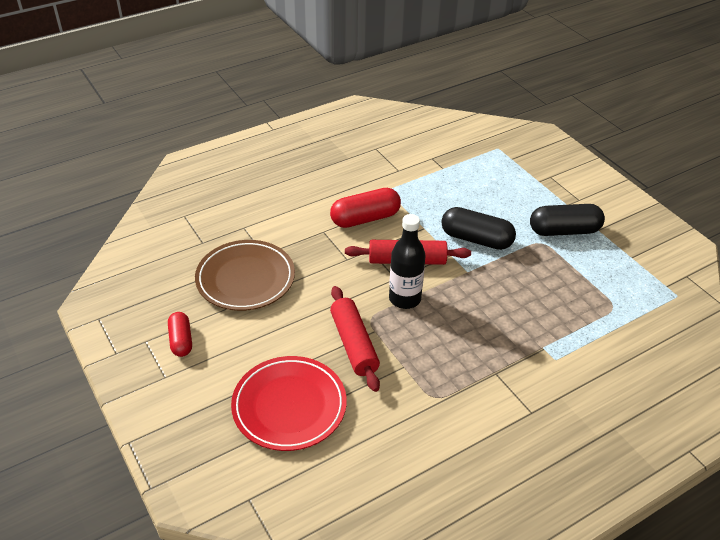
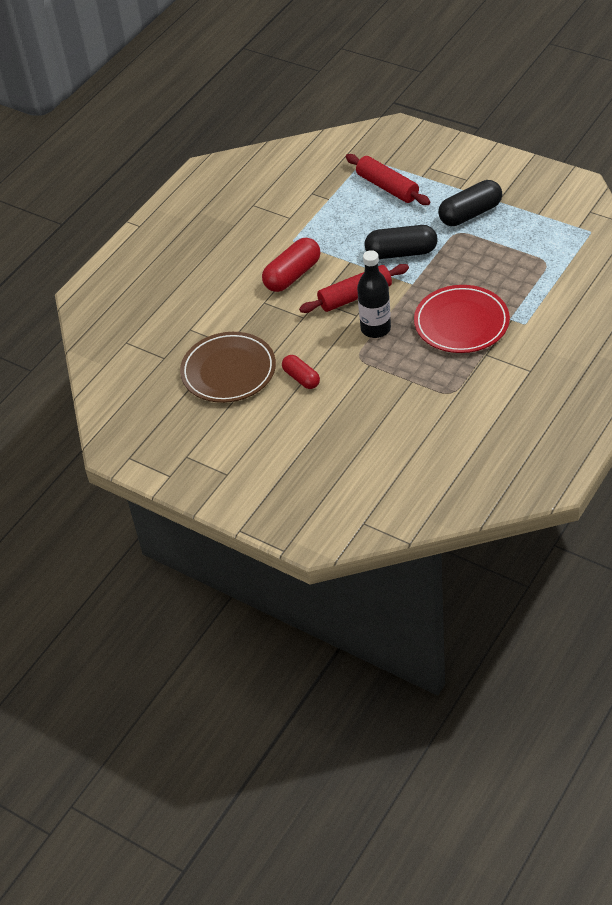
camera: 20 degrees left, 5 degrees up
red capsule [168,312,192,357] -> red capsule moved to [282,355,320,389]
red plate [231,356,347,451] -> red plate moved to [414,285,510,353]
red rolling pin [330,286,380,392] -> red rolling pin moved to [346,154,430,205]

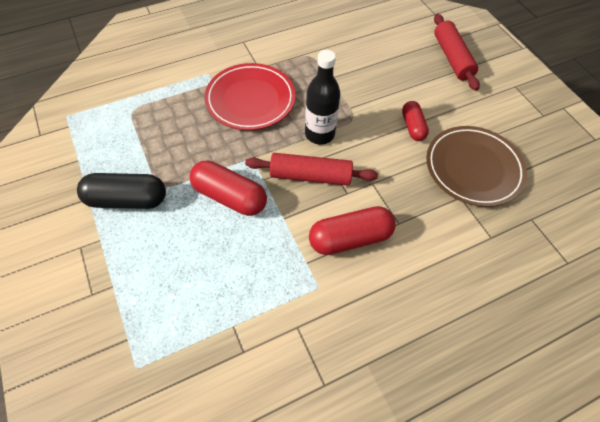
camera: 155 degrees left, 10 degrees up
red rolling pin [346,154,430,205] -> red rolling pin moved to [434,14,480,91]
black capsule [364,225,437,259] -> red capsule [189,160,267,216]

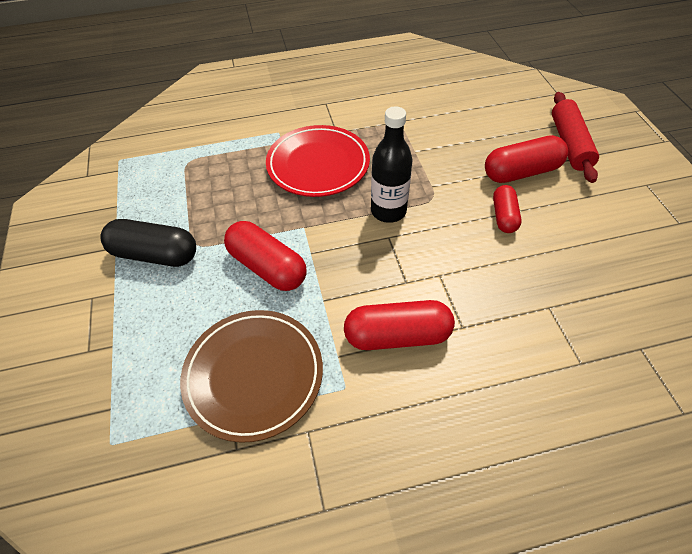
camera: 15 degrees right, 5 degrees down
red rolling pin [245,153,378,186] -> none
brown plate [426,126,527,207] -> brown plate moved to [180,310,323,443]
none -> red capsule [485,135,568,183]

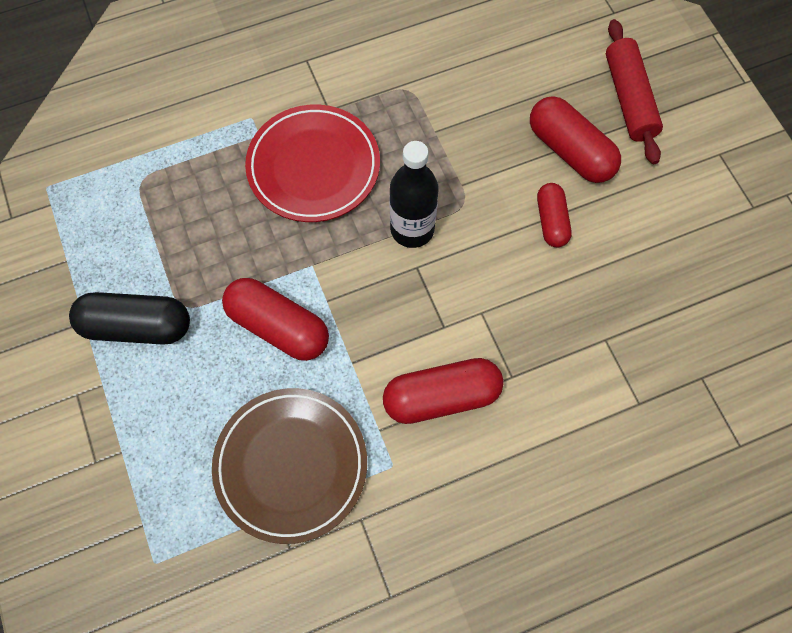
camera: 10 degrees left, 15 degrees up
red capsule [485,135,568,183] -> red capsule turned 75 degrees clockwise [530,96,621,183]

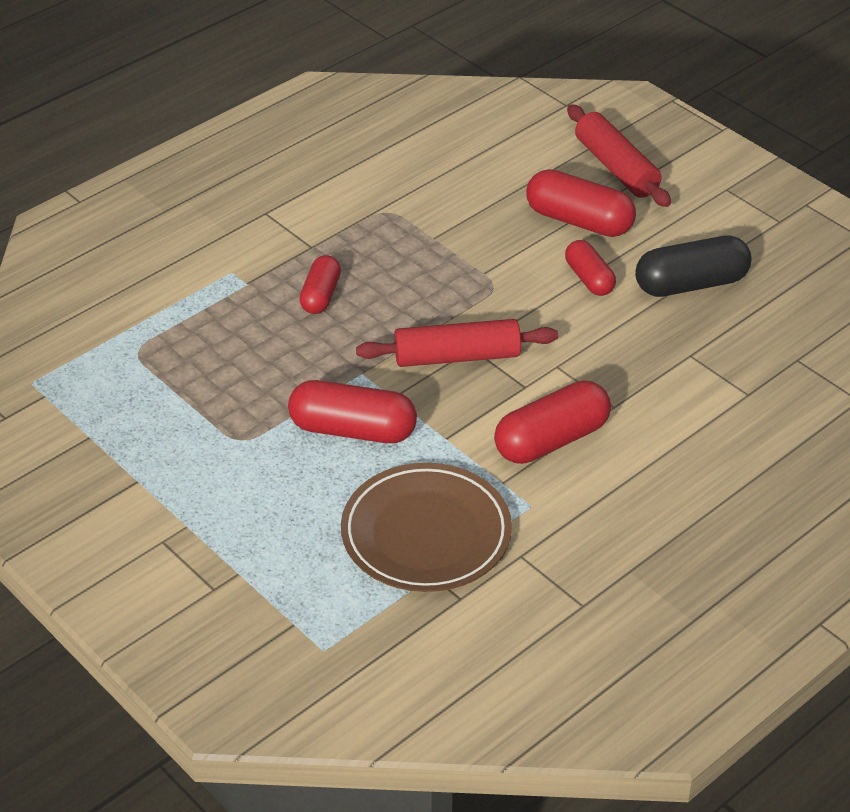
camera: 20 degrees left, 25 degrees down
black capsule [69,292,190,345] -> black capsule moved to [635,235,751,297]
red plate [245,105,380,222] -> red capsule [299,255,341,314]
black bottle [390,141,438,248] -> none
none -> red rolling pin [356,319,558,367]

